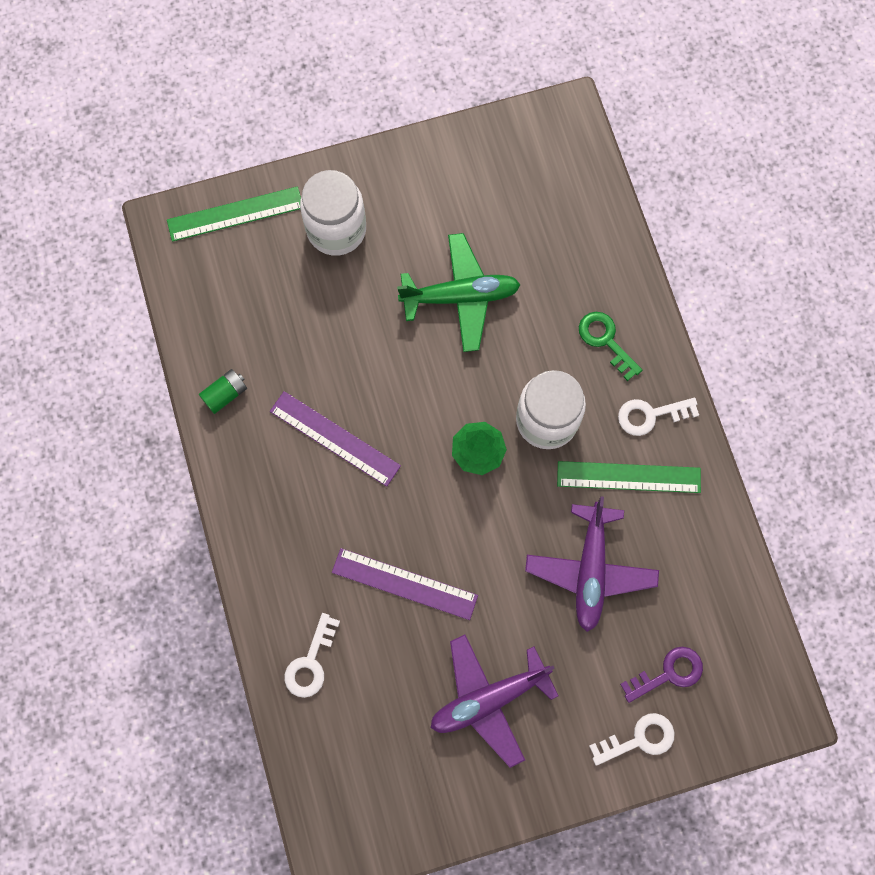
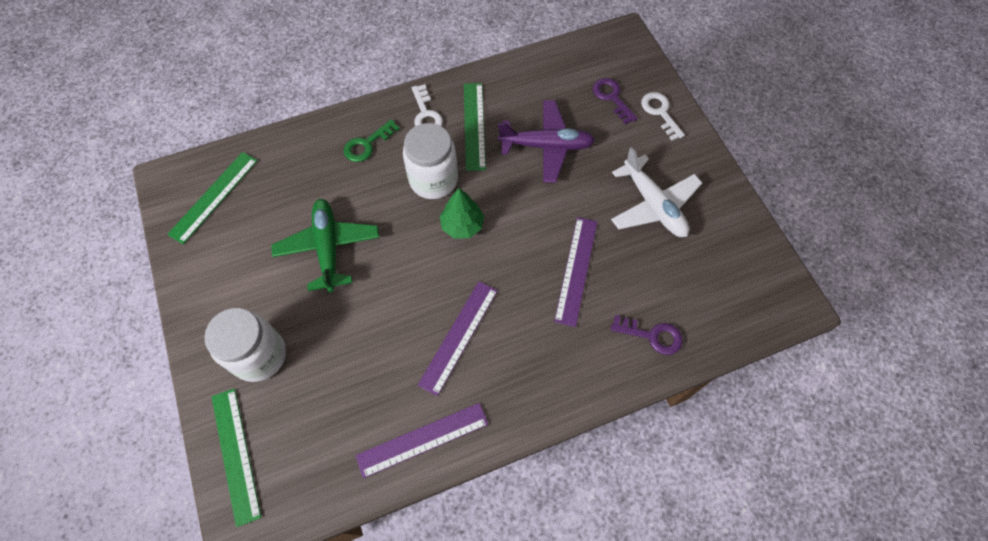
camera: 95 degrees left, 10 degrees down
green battery [199,369,247,414] -> purple ruler [356,403,489,478]
white key [285,613,340,698] -> purple key [611,315,683,355]
purple plane [431,635,559,768] -> white plane [611,147,702,237]
none -> green ruler [167,152,258,244]

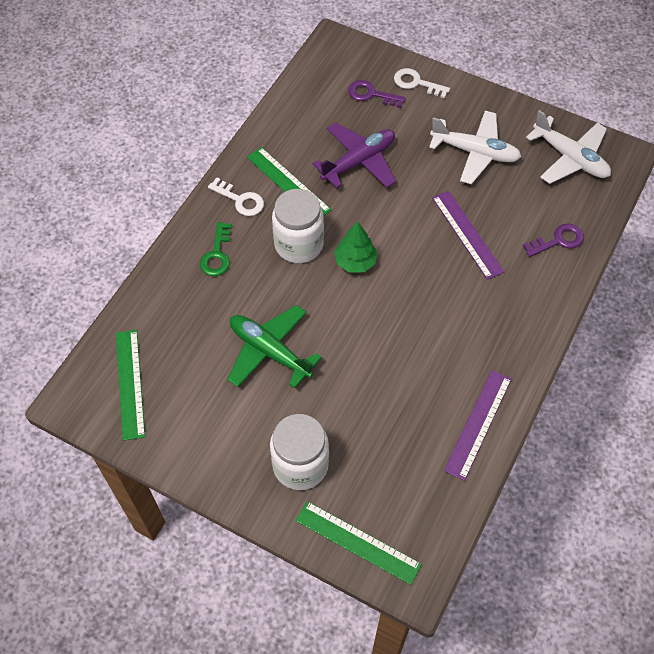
camera: 40 degrees left, 5 degrees down
purple ruler [418,281,498,396] -> none
none -> white plane [526,110,611,184]

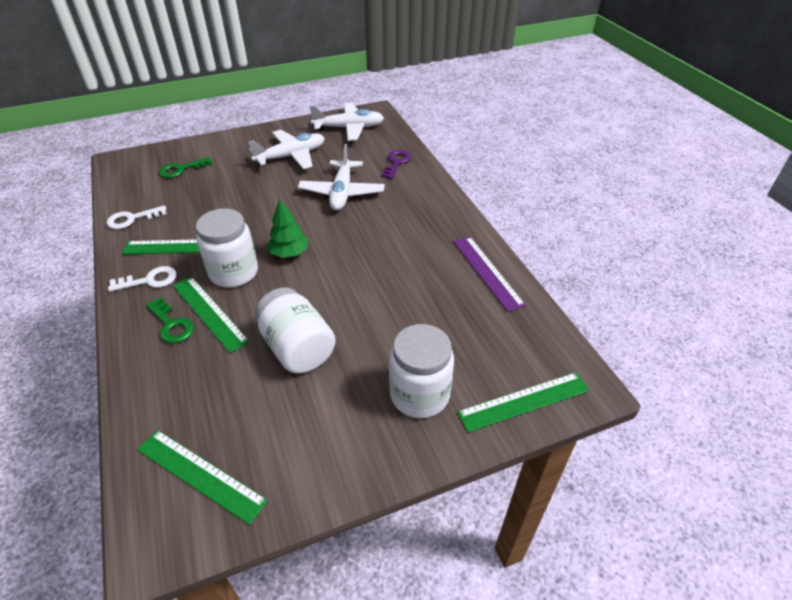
camera: 50 degrees left, 15 degrees down
green plane [227,305,322,389] -> white jar [255,287,336,373]
purple plane [313,123,396,188] -> none
purple key [348,80,406,108] -> green key [159,157,212,178]
white key [394,68,450,98] -> white key moved to [107,205,167,229]
purple ruler [432,191,505,280] -> white plane [298,144,385,211]
none -> green ruler [173,277,250,353]

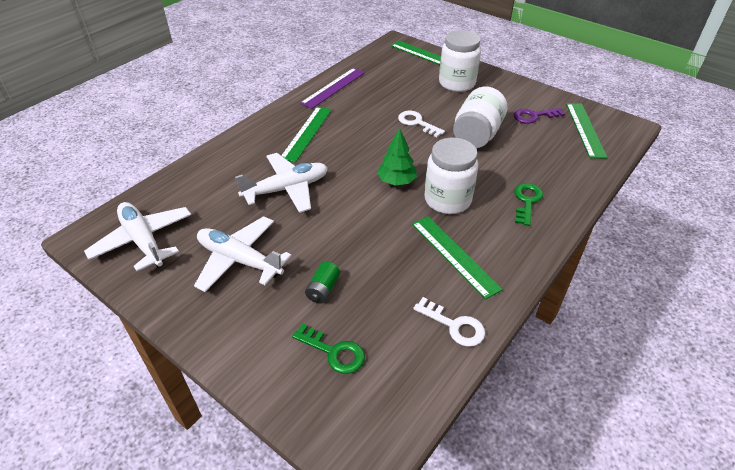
camera: 120 degrees left, 0 degrees up
white key [108,266,177,292] -> white key moved to [398,111,445,138]
green ruler [173,277,250,353] -> green ruler moved to [281,107,332,162]
purple key [381,150,411,179] -> purple key moved to [514,108,565,124]
none -> green battery [305,262,340,304]

